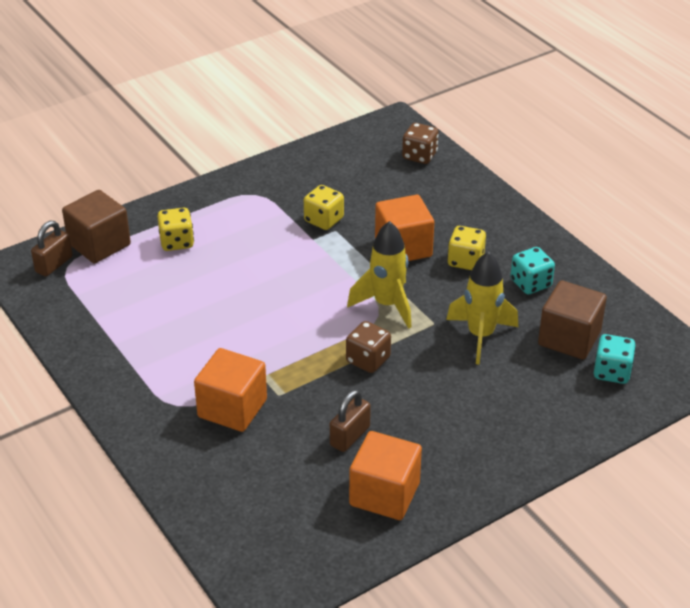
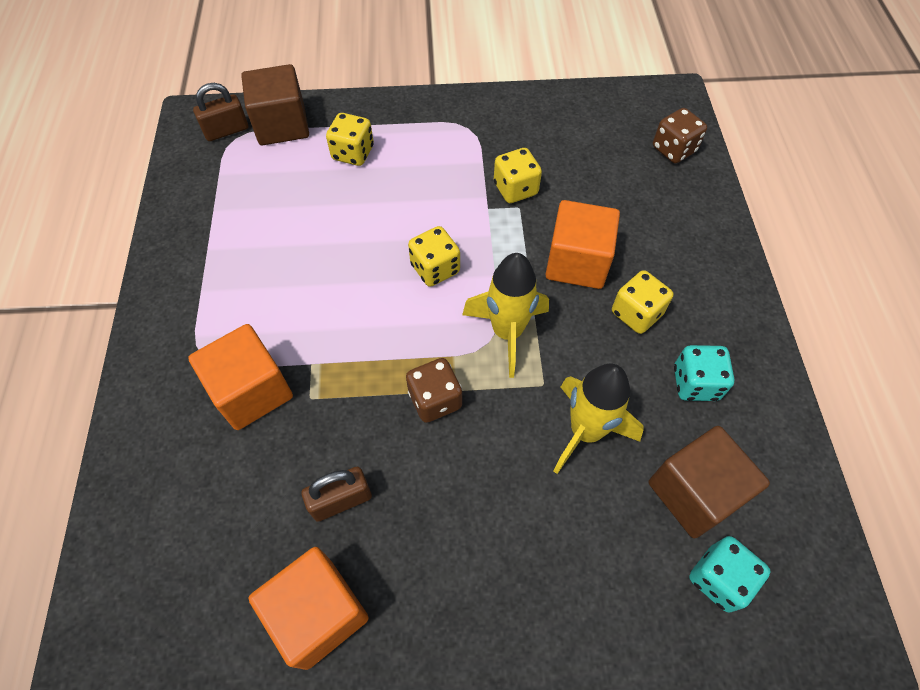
camera: 30 degrees right, 20 degrees up
none -> yellow dice [408,226,460,287]

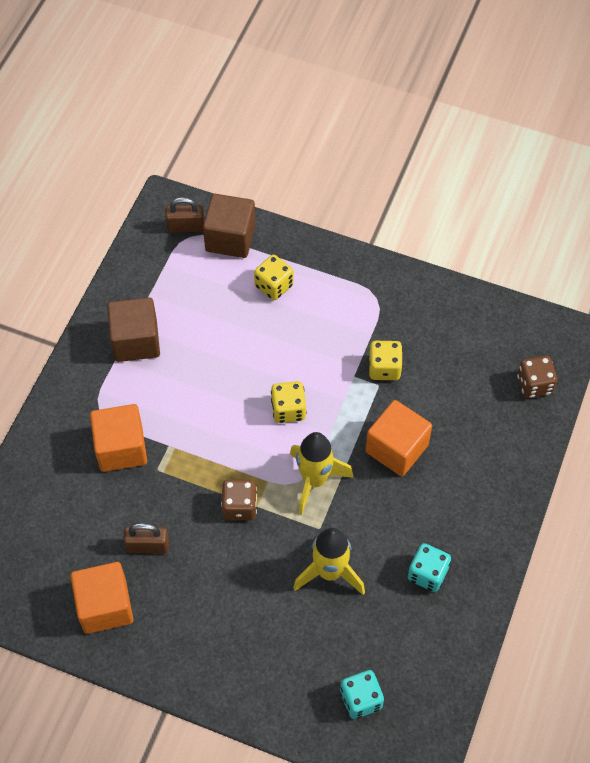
camera: 25 degrees right, 0 degrees up
yellow dice [612,270,673,334] -> none
brown cube [649,426,770,538] -> brown cube moved to [107,297,160,362]

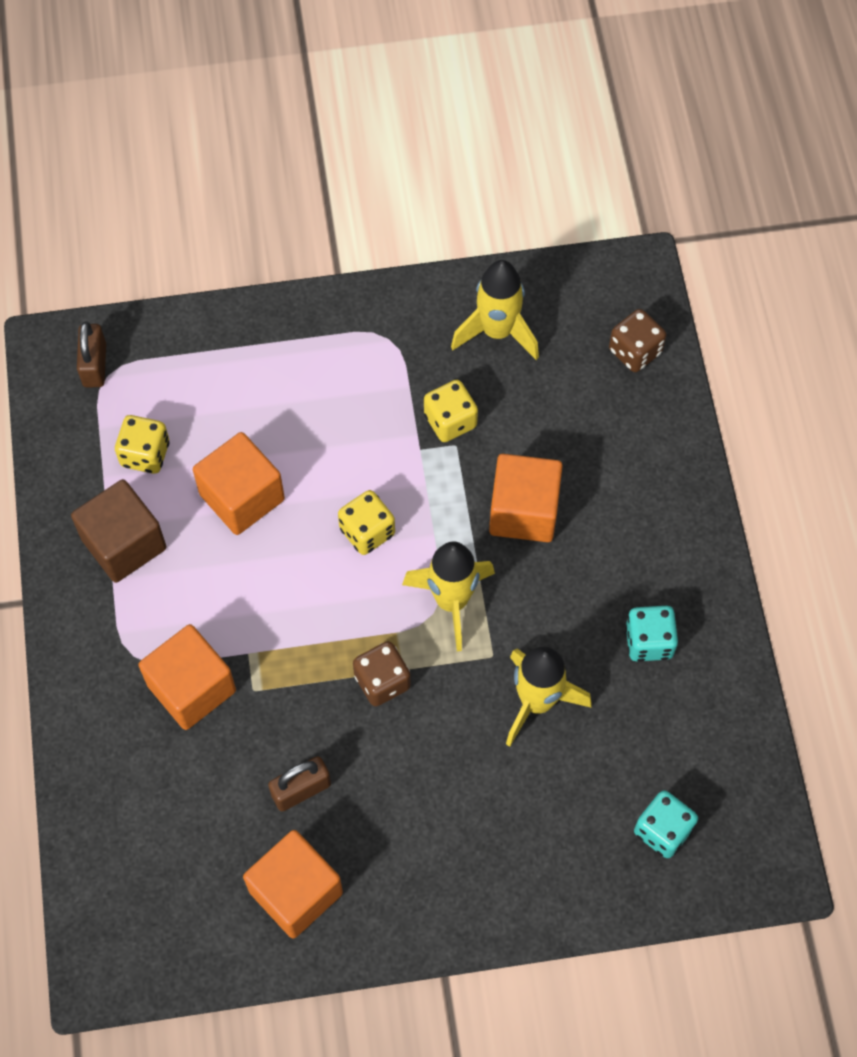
camera: 30 degrees left, 5 degrees up
brown padlock [165,197,205,233] -> brown padlock turned 60 degrees counterclockwise [77,322,106,388]
brown cube [203,194,256,258] -> none
yellow dice [254,255,294,300] -> yellow dice moved to [115,415,169,474]
none -> orange cube [193,432,285,535]
none -> yellow rocket [451,260,539,360]

